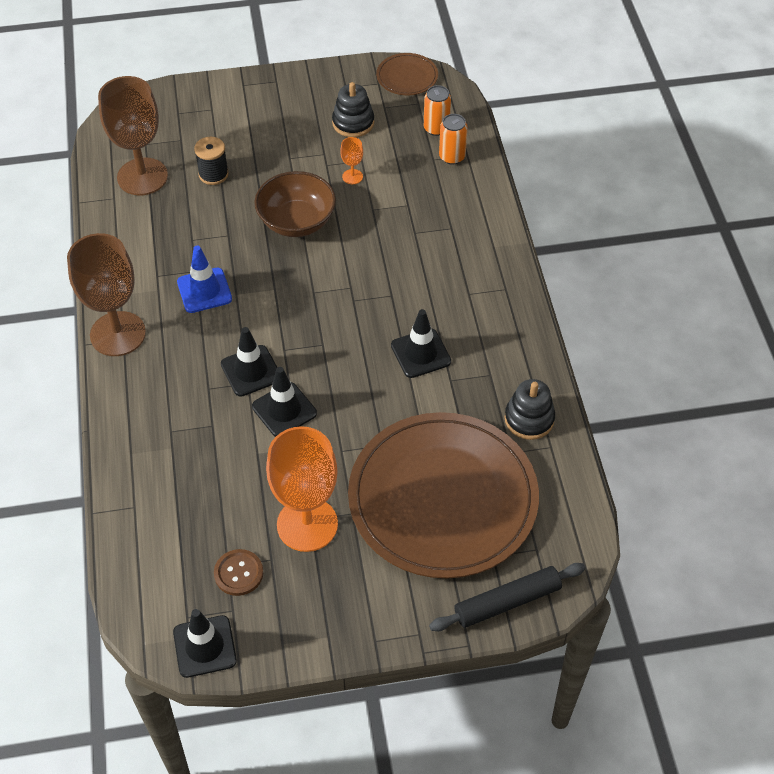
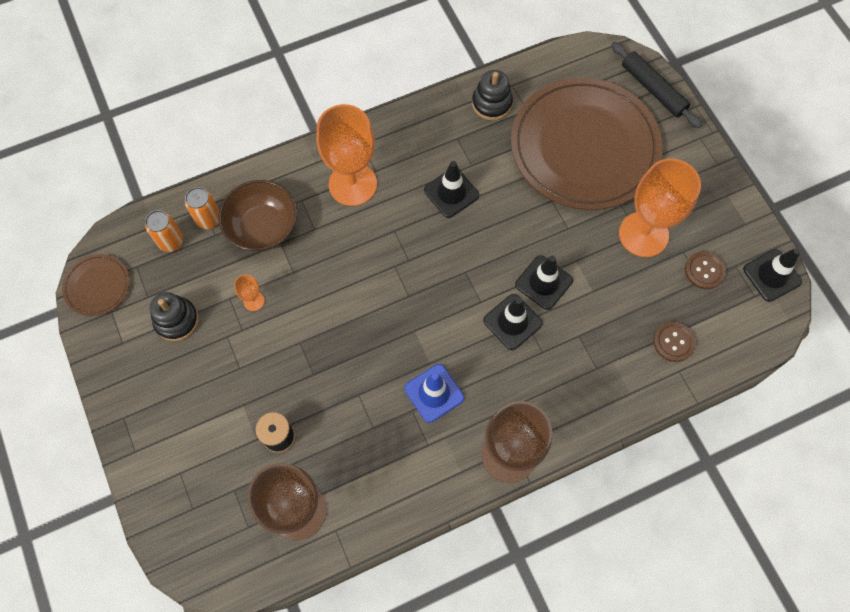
camera: 105 degrees left, 15 degrees up
brown bowl [254,171,336,237] -> brown bowl moved to [218,180,297,251]
none -> orange goblet [316,104,377,206]
none -> brown button [653,322,696,362]

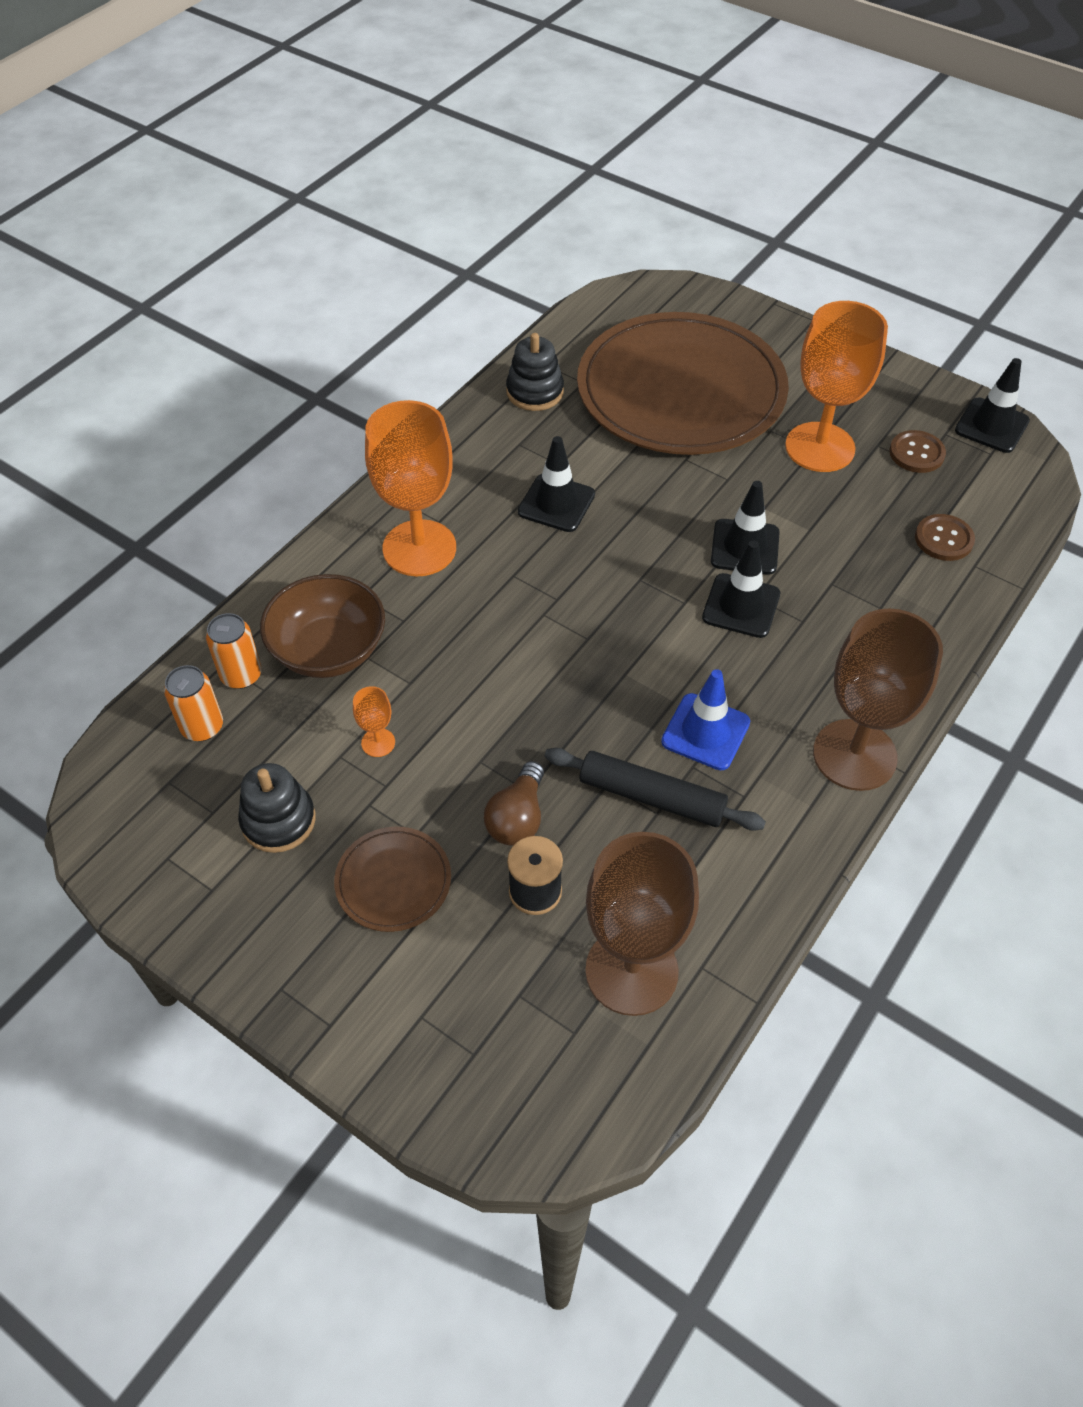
camera: 30 degrees left, 15 degrees down
brown plate [62,254,130,316] -> brown plate moved to [334,827,451,932]
black rolling pin [611,42,702,128] -> black rolling pin moved to [545,748,766,831]
none -> brown light bulb [484,761,544,846]

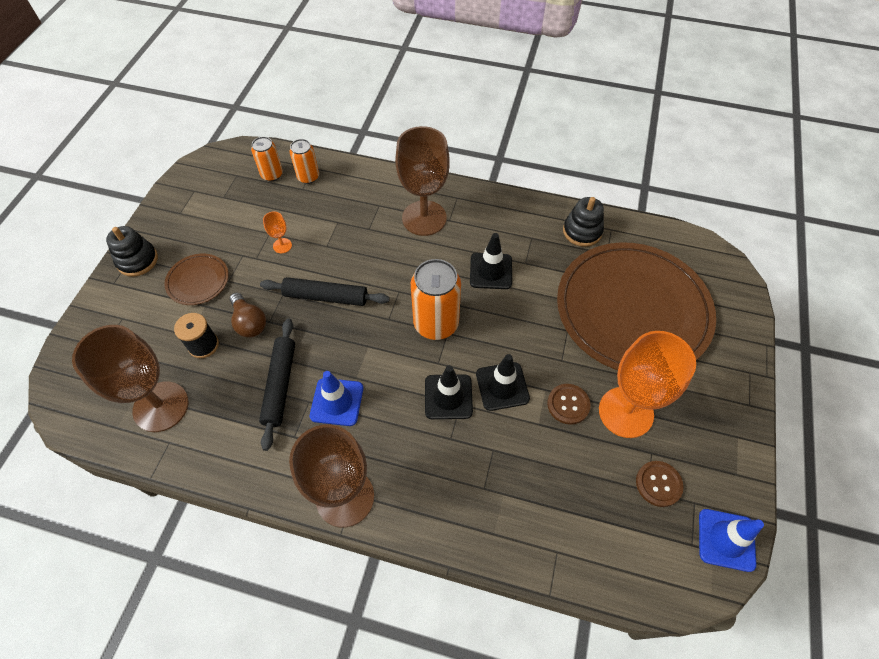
camera: 70 degrees right, 5 degrees up
black stacking toy [238,763,316,853] -> black stacking toy moved to [106,226,158,277]
brown bowl [260,574,385,678] -> none
orange goblet [365,400,456,576] -> brown goblet [395,126,450,236]
brown light bulb [484,761,544,846] -> brown light bulb turned 120 degrees counterclockwise [230,293,266,337]
brown button [915,514,975,561] -> brown button moved to [547,384,591,425]
black traffic cone [955,358,1030,453] -> blue traffic cone [699,509,764,572]
none -> black rolling pin [260,277,390,306]
none -> orange can [411,259,461,340]

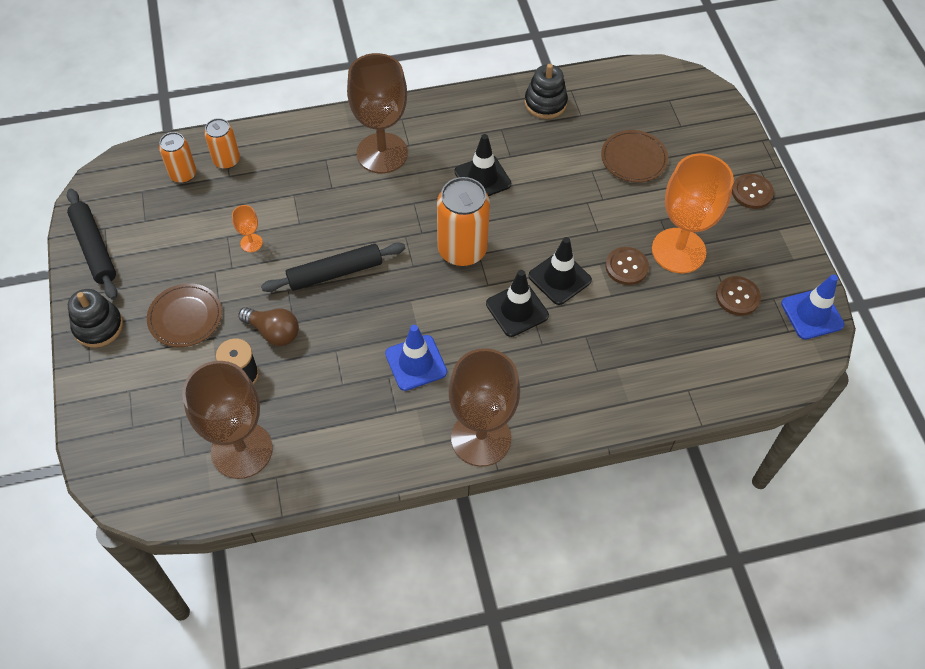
camera: 30 degrees left, 0 degrees up
black rolling pin [259,318,295,451] -> black rolling pin moved to [67,189,118,300]
brown plate [557,242,716,370] -> brown plate [601,130,668,182], size x0.42
none -> brown button [732,174,774,209]

